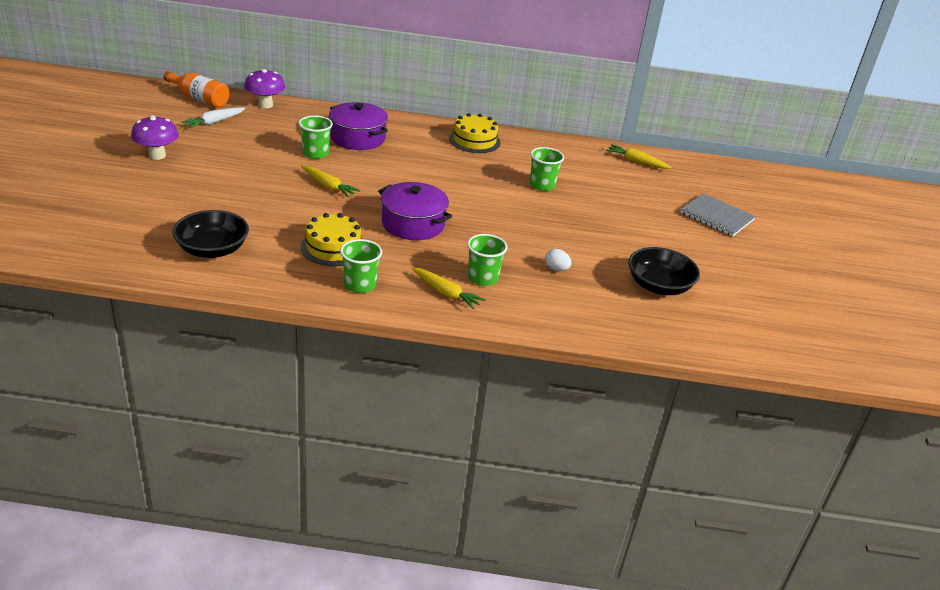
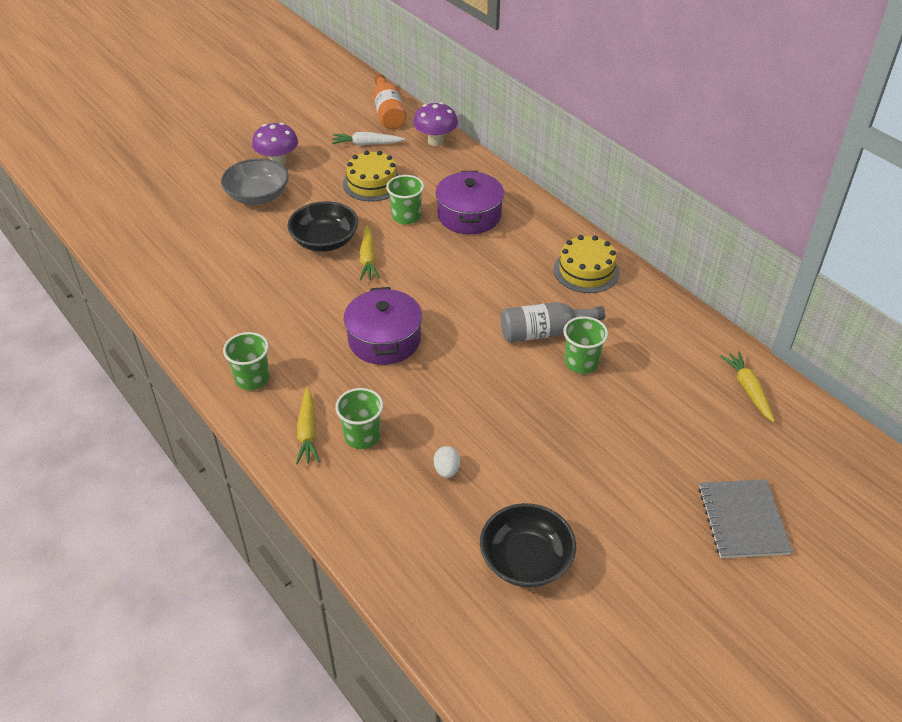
camera: 50 degrees right, 10 degrees up
black bowl [172,210,249,258] -> black bowl moved to [287,201,358,252]
yellow cake [301,213,361,266] -> yellow cake moved to [343,151,399,202]
none -> grey bowl [221,158,289,205]
none -> grey bottle [501,302,605,343]

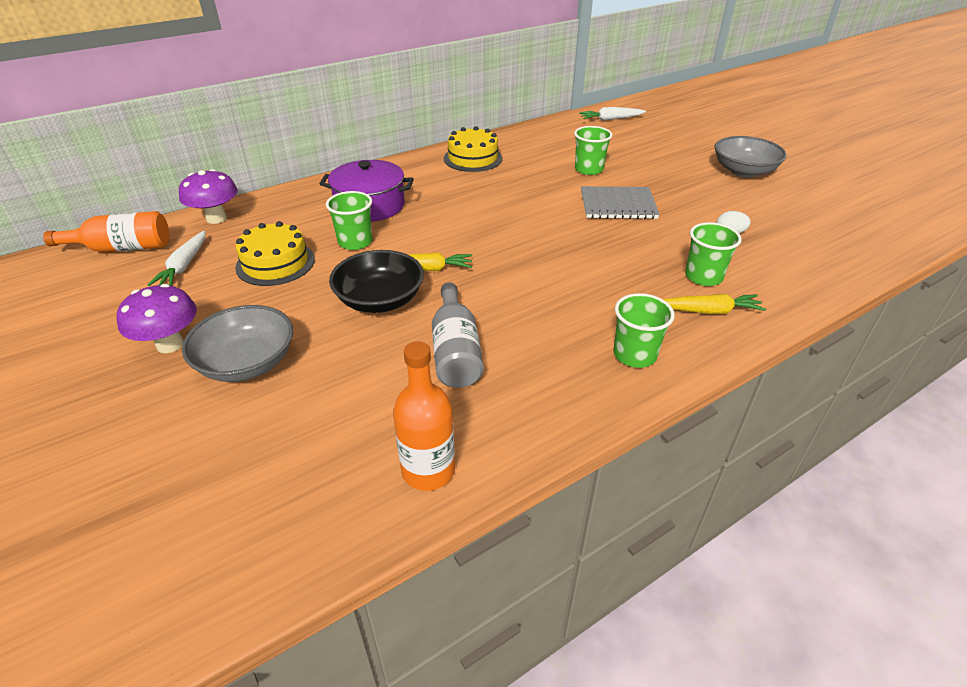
camera: 85 degrees left, 5 degrees down
purple pot [344,287,422,365] -> none
black bowl [480,503,576,587] -> none
grey bottle [501,302,605,343] -> grey bottle moved to [432,283,484,388]
grey notebook [699,479,793,558] -> grey notebook moved to [581,186,660,219]
yellow carrot [720,351,775,422] -> white carrot [579,107,646,121]
none -> orange bottle [393,341,455,491]
none -> grey bowl [714,136,787,177]

